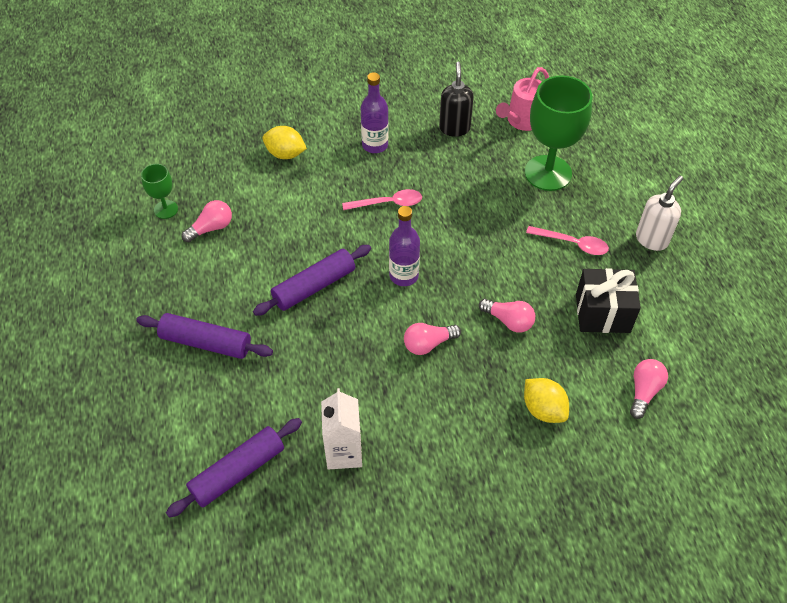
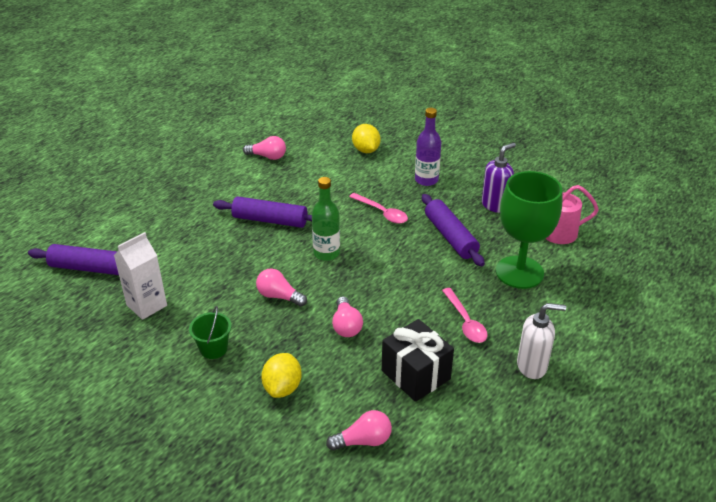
camera: 50 degrees right, 15 degrees down
purple rolling pin [136,313,273,359] -> purple rolling pin moved to [422,194,485,267]
green goblet [141,164,178,219] -> none
purple bottle [389,206,420,286] -> green bottle [312,177,340,261]
black soap dispenser [439,62,474,137] -> purple soap dispenser [482,143,516,213]
none -> green bucket [189,306,231,359]

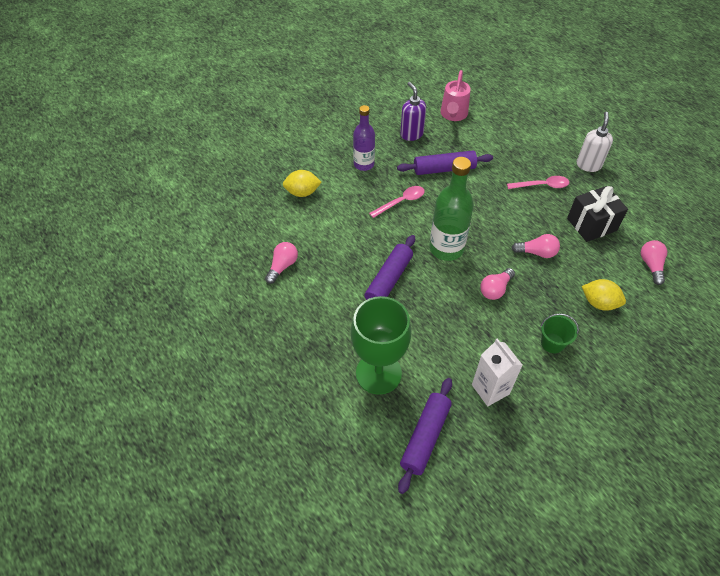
camera: 75 degrees left, 15 degrees up
green bottle [312,177,340,261] -> green bottle [430,157,474,261], size x1.51
green goblet [496,171,563,289] -> green goblet moved to [351,296,411,395]

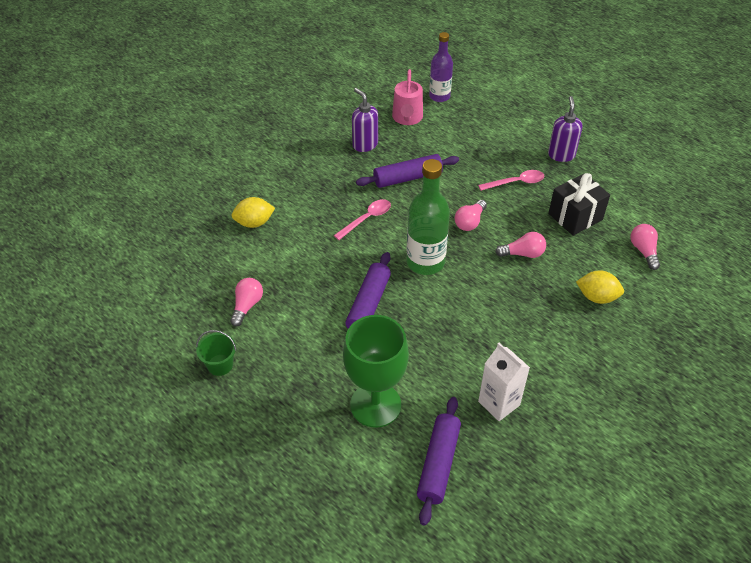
camera: 10 degrees left, 5 degrees down
purple bottle [353,105,375,171] -> purple bottle moved to [429,32,453,102]
pink light bulb [480,268,515,300] -> pink light bulb moved to [455,200,487,231]
green bucket [541,313,579,353] -> green bucket moved to [196,330,236,376]
white soap dispenser [577,112,613,172] -> purple soap dispenser [548,96,582,162]

